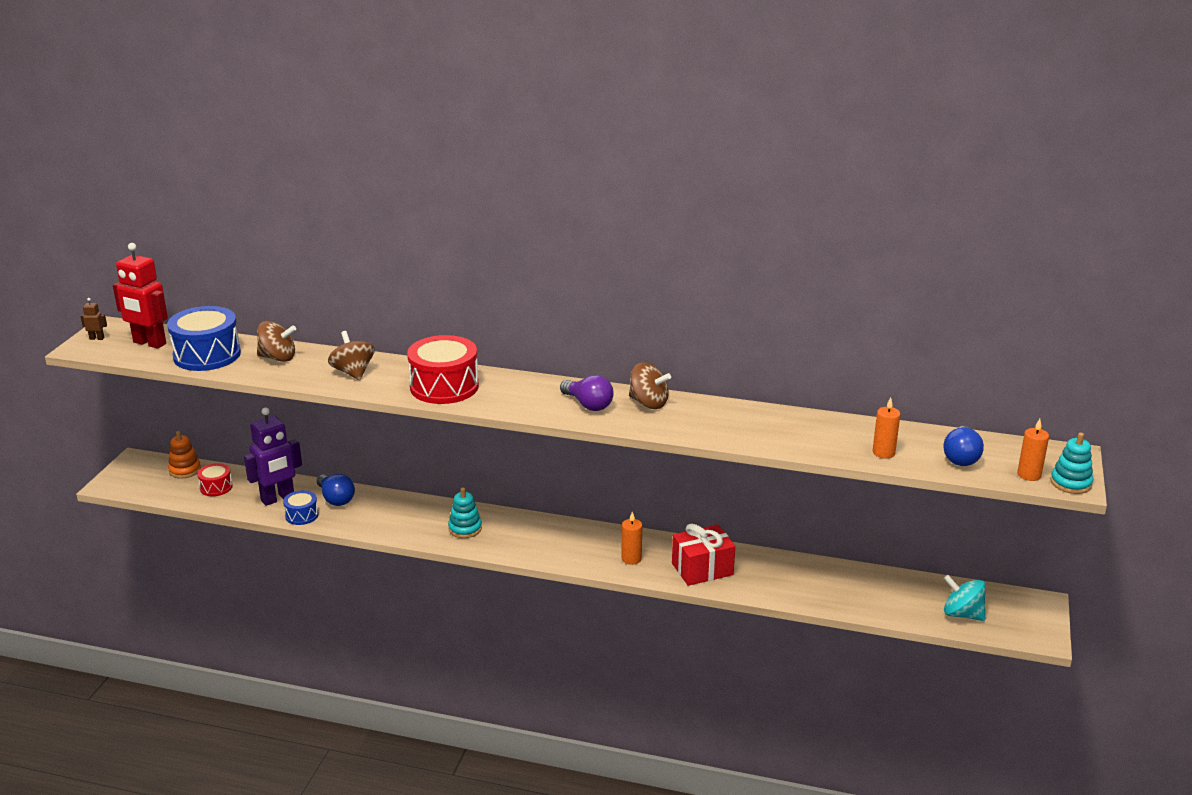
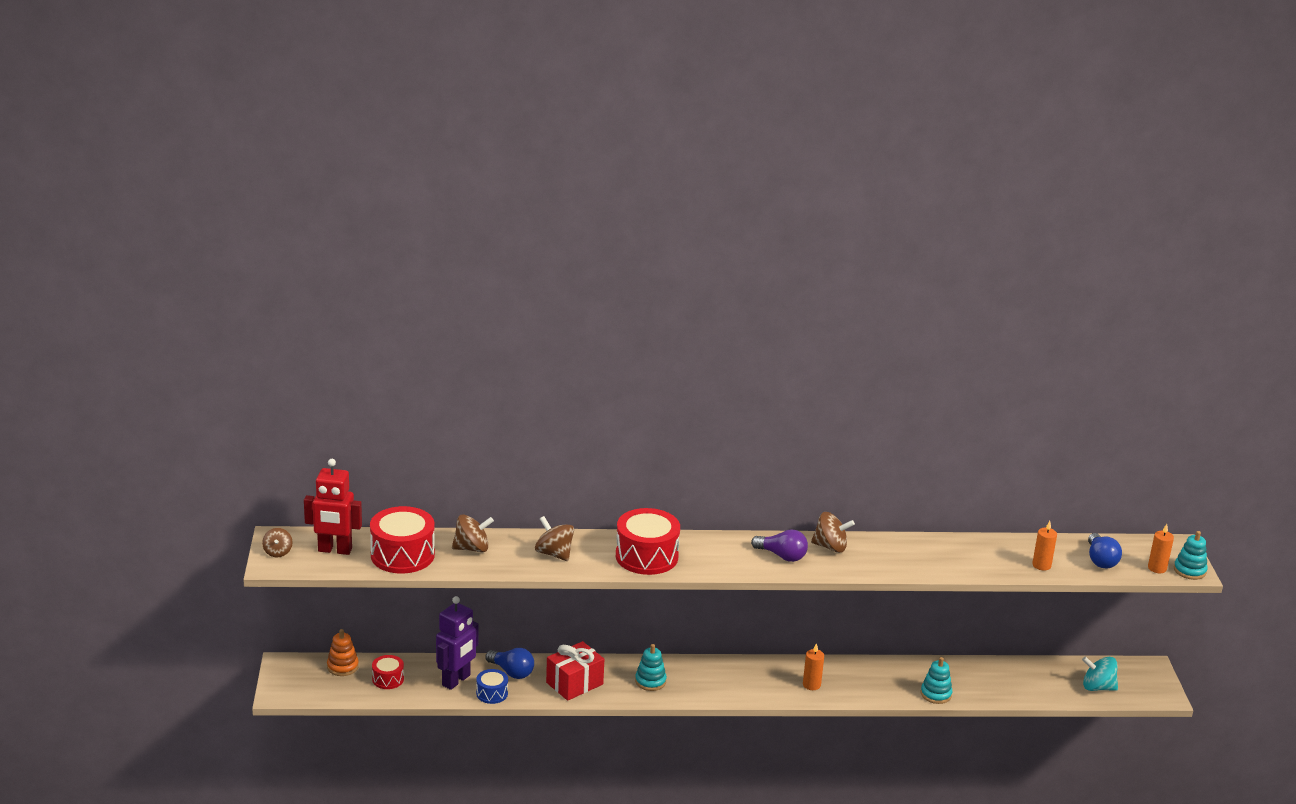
camera: 20 degrees left, 0 degrees up
brown robot [80,298,107,340] -> brown spinning top [262,528,293,558]
blue drum [167,306,241,371] -> red drum [370,506,435,574]
red gift [672,524,735,586] -> red gift moved to [546,641,604,701]
none -> turquoise stacking toy [921,657,953,704]

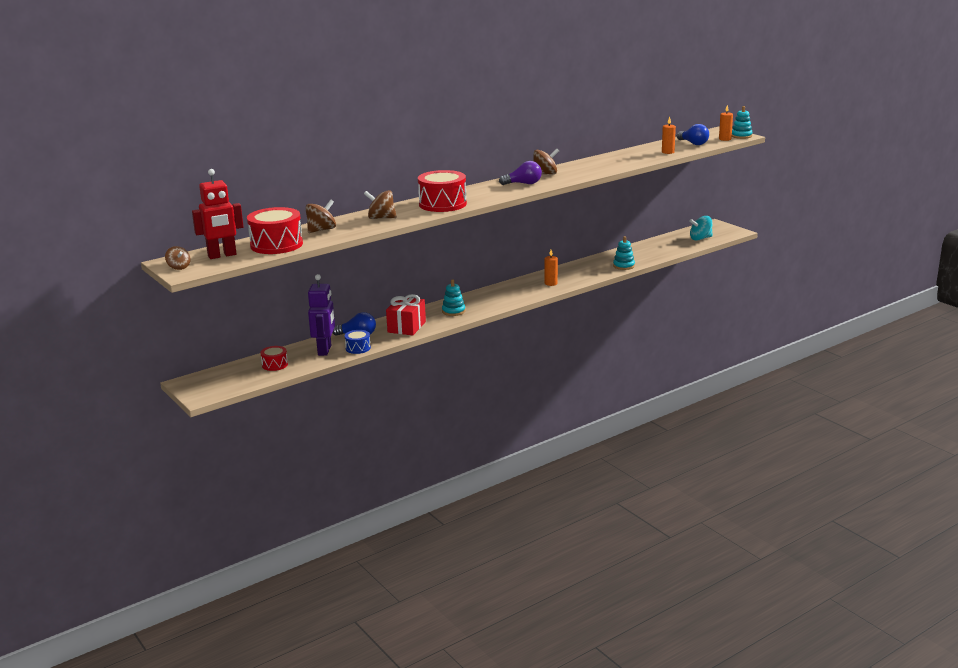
camera: 30 degrees left, 5 degrees down
orange stacking toy [327,629,359,676] -> none

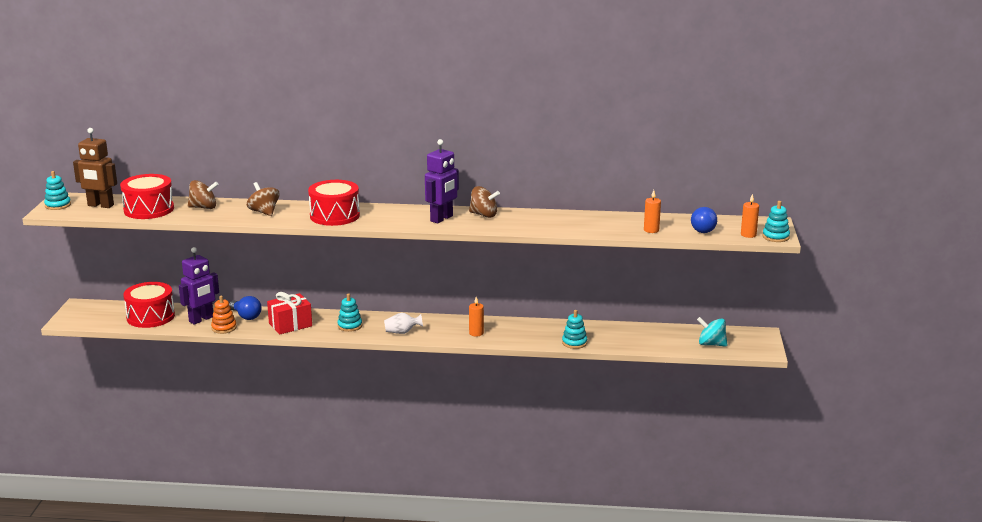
camera: 40 degrees right, 0 degrees up
brown spinning top [165,246,191,270] -> turquoise stacking toy [44,171,71,210]
red robot [192,169,244,259] -> brown robot [73,128,117,208]
red drum [260,346,288,371] -> red drum [123,282,175,328], size x1.94
blue drum [345,330,371,354] -> orange stacking toy [211,296,237,334]
purple light bulb [499,161,542,185] -> purple robot [425,139,459,223]
none -> white vase [384,313,423,334]

